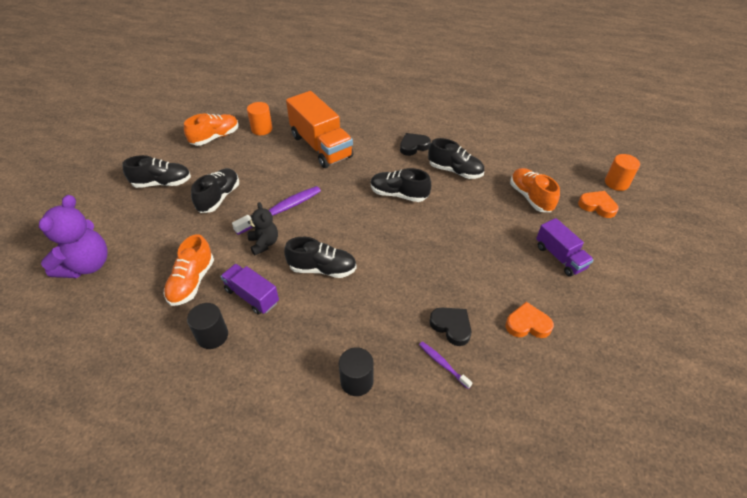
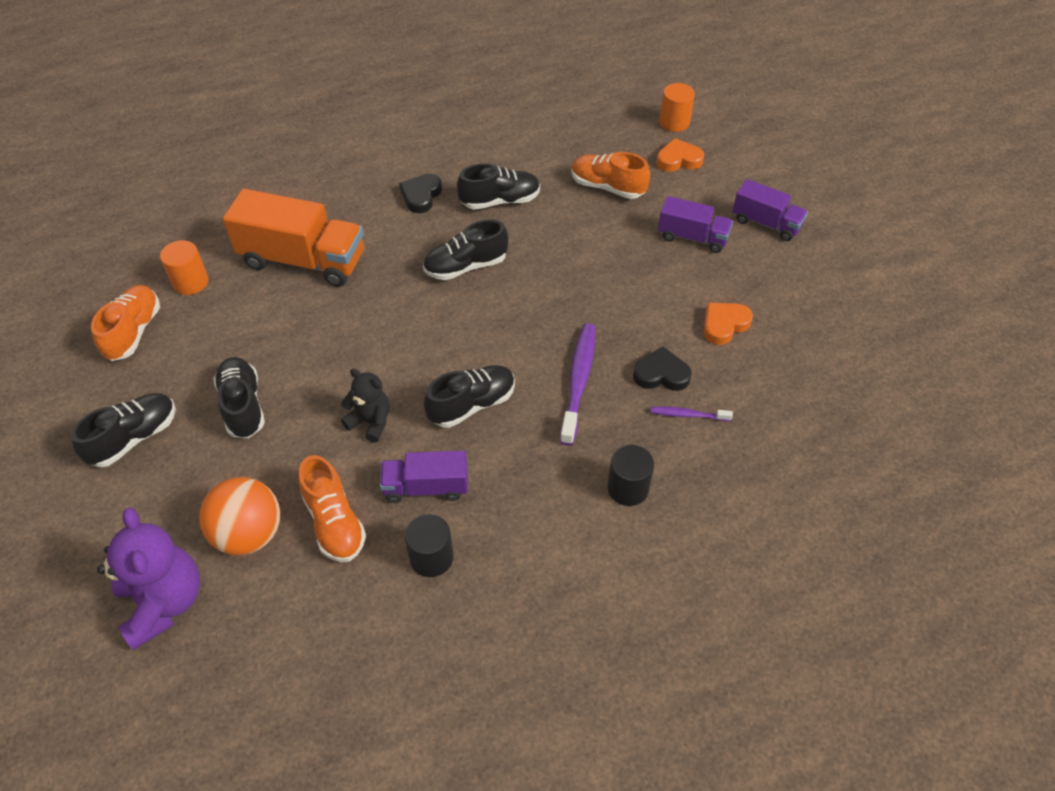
camera: 40 degrees left, 5 degrees up
purple toothbrush [232,186,321,235] -> purple toothbrush moved to [560,323,595,446]
none -> orange ball [199,477,280,555]
none -> purple truck [732,179,808,241]

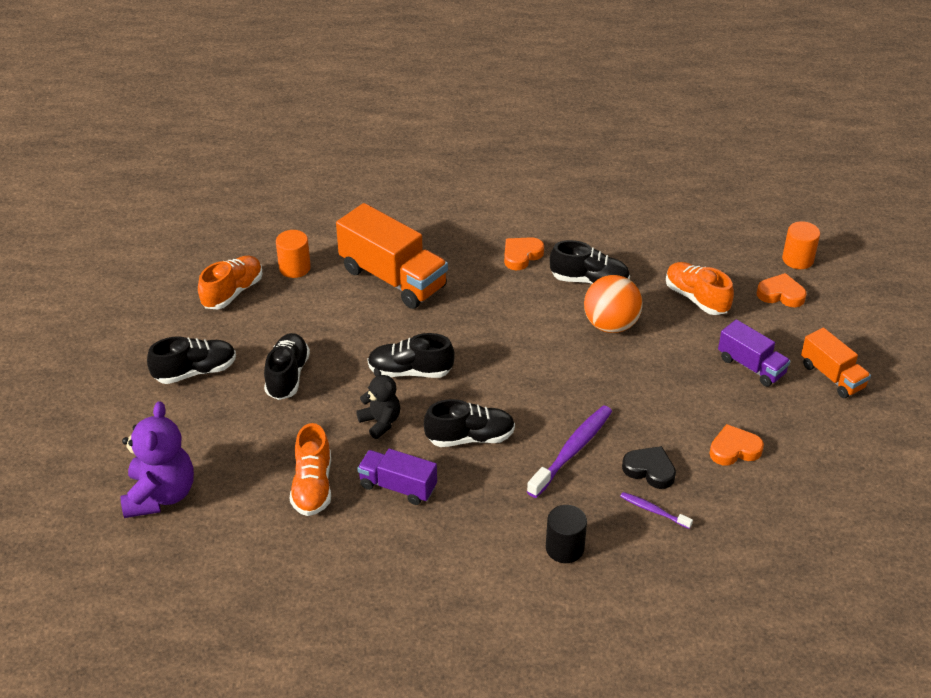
camera: 25 degrees right, 10 degrees down
orange ball [199,477,280,555] -> orange ball moved to [584,275,643,333]
black heart [399,174,442,213] -> orange heart [504,237,544,270]
black cylinder [404,514,453,577] -> none
black shoe [423,219,509,280] -> black shoe moved to [367,333,455,378]
purple truck [732,179,808,241] -> orange truck [801,327,871,398]

